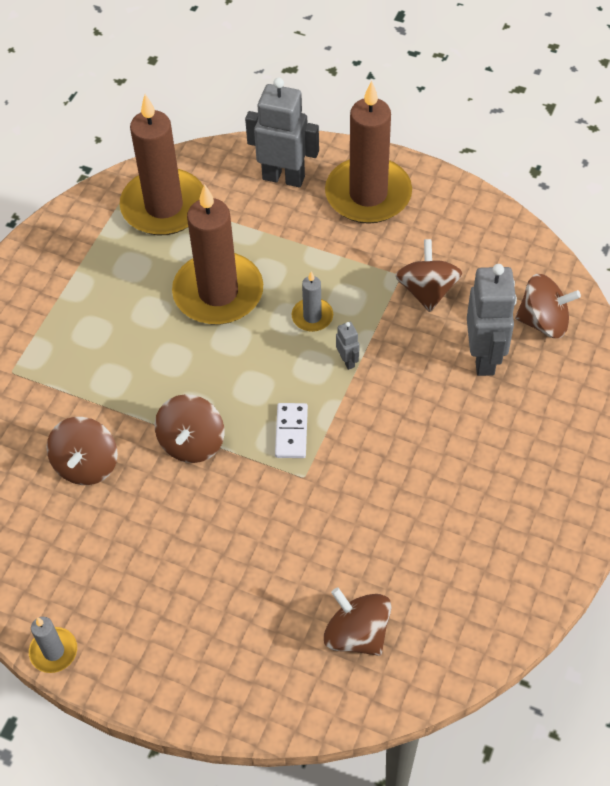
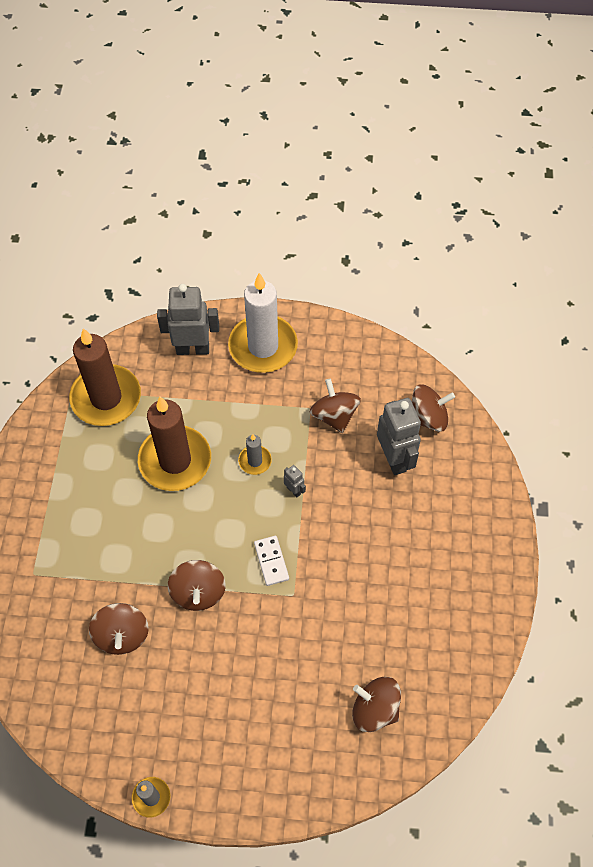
camera: 20 degrees left, 5 degrees up
brown candle [325,81,412,224] -> white candle [228,273,298,373]

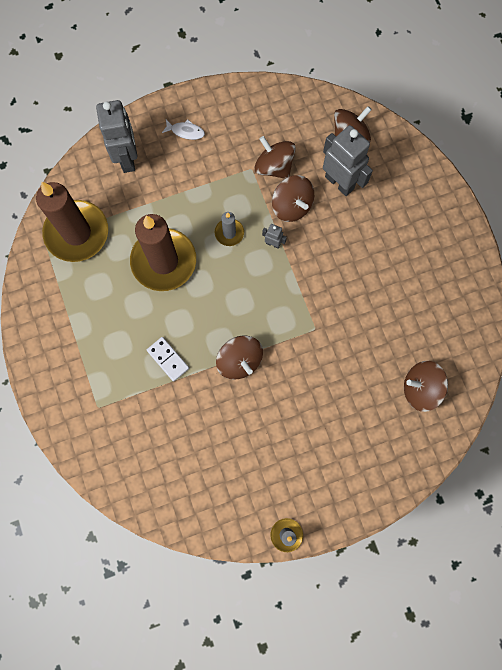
camera: 25 degrees left, 15 degrees up
brown spinning top [89,603,149,655] -> brown spinning top moved to [272,175,314,222]
grey robot [157,284,219,355] -> grey robot turned 105 degrees clockwise [96,100,137,173]
white candle [228,273,298,373] -> white fish [162,119,205,140]
white domino [254,536,289,586] -> white domino moved to [147,337,189,382]

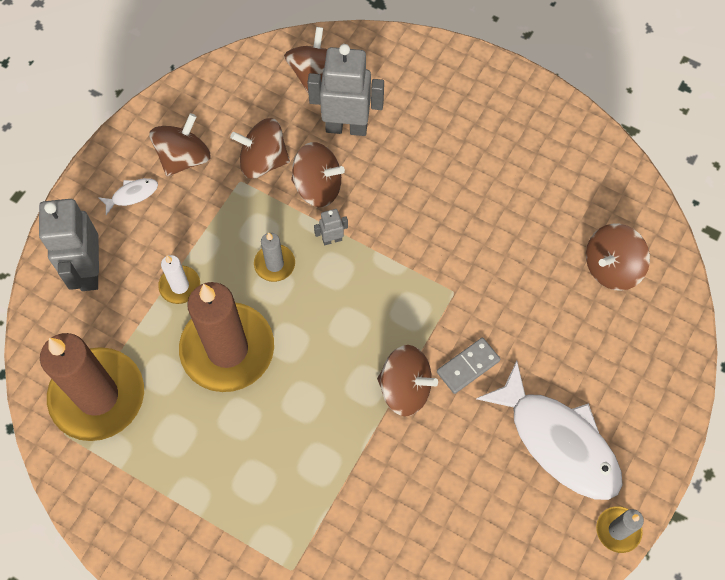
camera: 40 degrees left, 10 degrees down
grey robot [96,100,137,173] -> grey robot turned 135 degrees counterclockwise [39,199,99,291]
white domino [147,337,189,382] -> none
none -> brown spinning top [149,113,211,176]
none -> white candle [158,255,200,304]
none -> grey domino [437,338,500,394]
none -> white fish [476,361,622,500]

